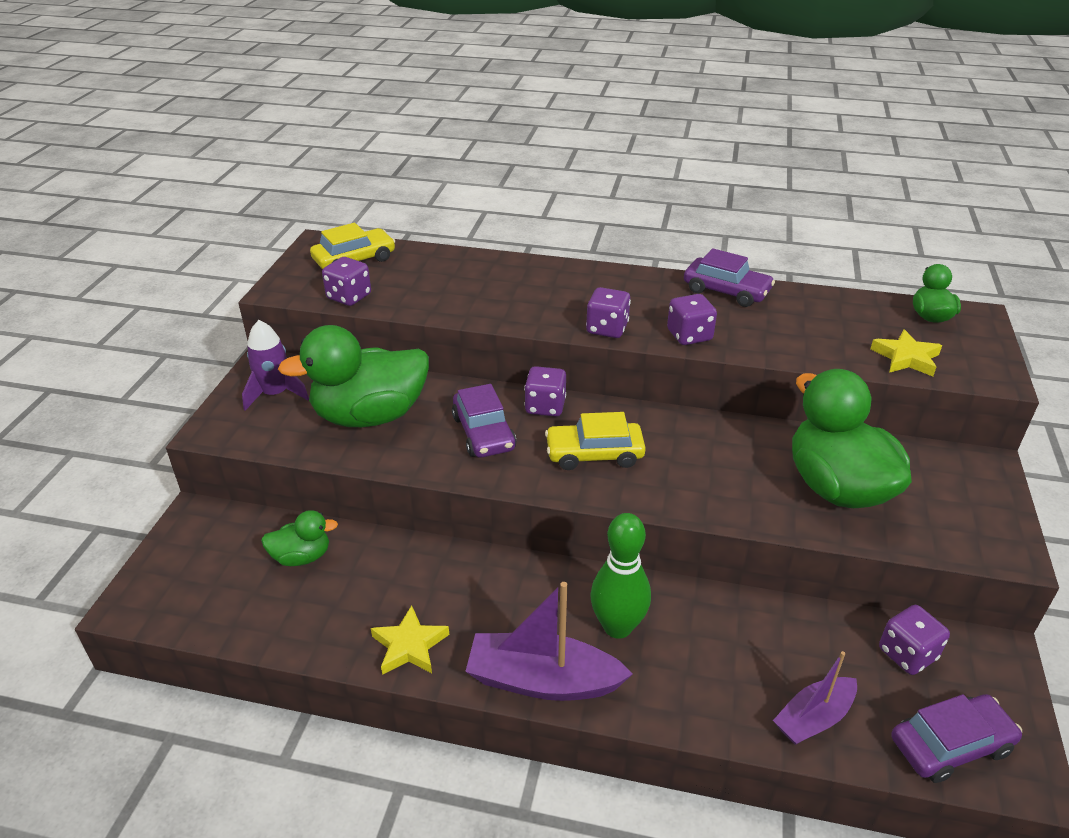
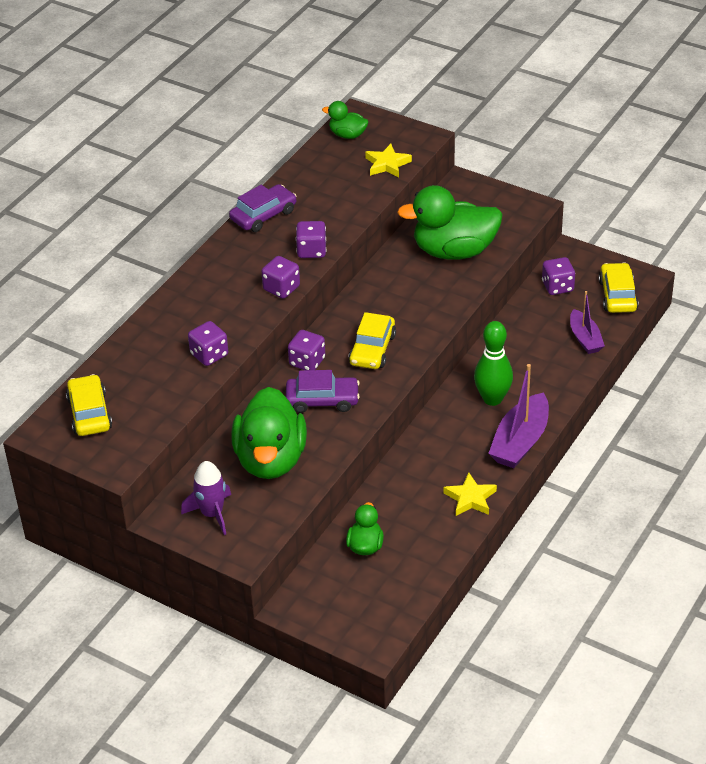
camera: 70 degrees left, 5 degrees up
purple dice [322,257,371,306] -> purple dice moved to [188,321,228,366]
purple car [891,694,1022,783] -> yellow car [598,263,639,313]

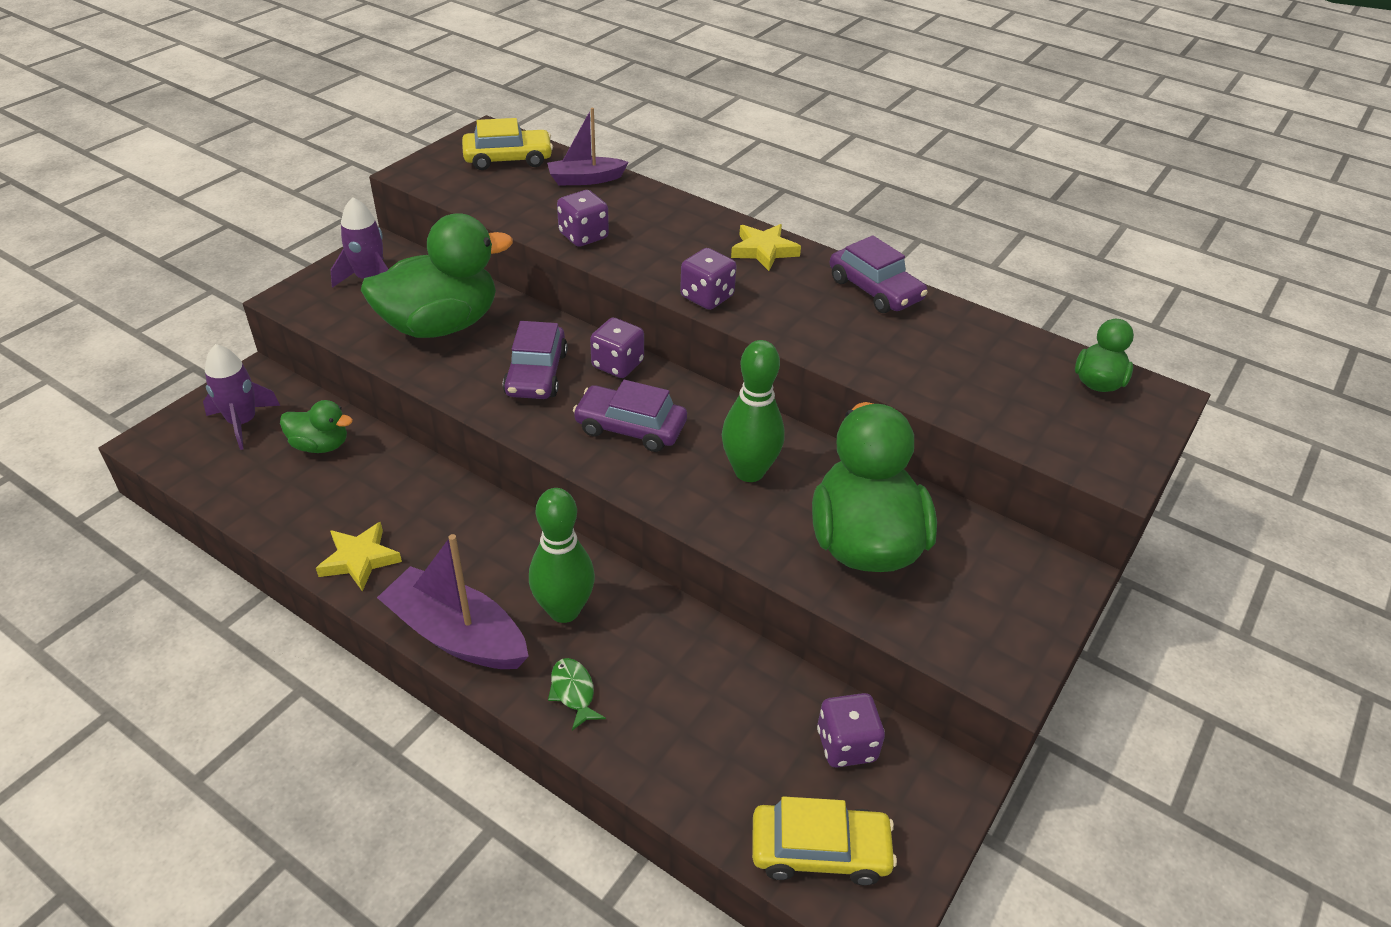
camera: 90 degrees right, 0 degrees up
green duck [231,387,307,479] -> green duck turned 150 degrees clockwise [361,213,513,338]
purple dice [296,221,327,258] -> none
yellow car [348,312,396,369] -> purple car [573,380,687,452]
yellow star [365,144,412,178] -> yellow star moved to [731,224,801,271]
purple boat [570,291,605,354] -> purple boat moved to [547,108,628,185]
none -> purple rocket [203,344,280,450]
none -> green fish [548,658,606,731]
none -> green bowling pin [722,340,785,482]

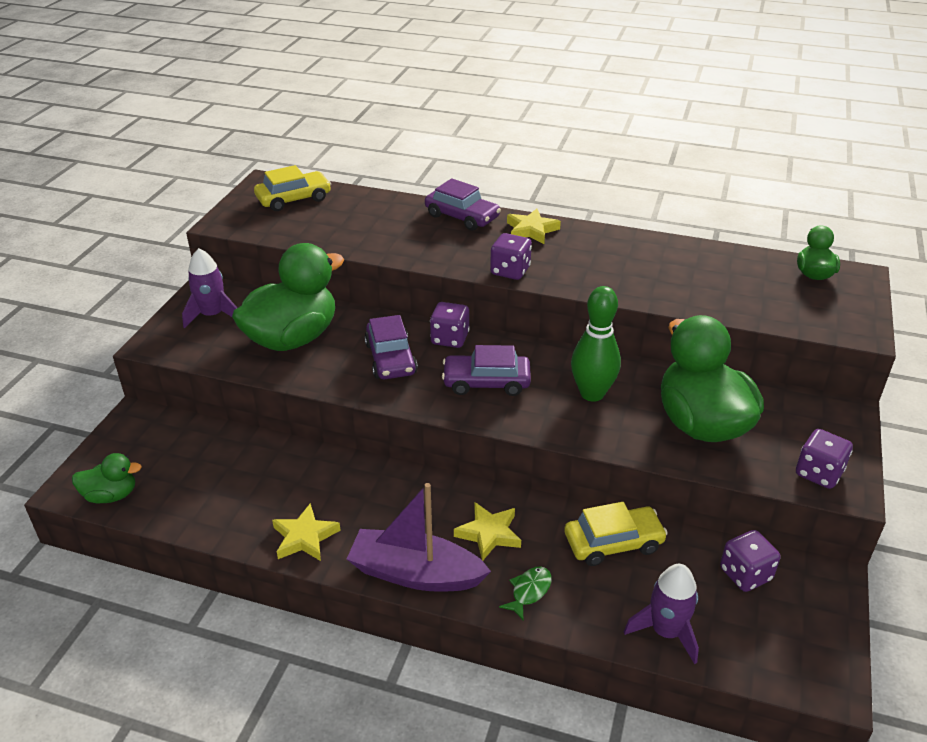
camera: 15 degrees left, 5 degrees down
purple rocket [203,344,280,450] -> purple rocket moved to [624,564,699,664]
green duck [280,400,353,453] -> green duck moved to [72,453,142,503]
green bowling pin [529,488,595,623] -> yellow star [454,502,521,561]
purple boat [547,108,628,185] -> none
green fish [548,658,606,731] -> green fish turned 75 degrees clockwise [499,566,552,621]
purple dice [557,190,609,247] -> purple dice moved to [796,429,853,489]
yellow car [752,796,897,885] -> yellow car moved to [564,502,668,566]
purple car [830,235,928,313] -> purple car moved to [425,178,501,231]

